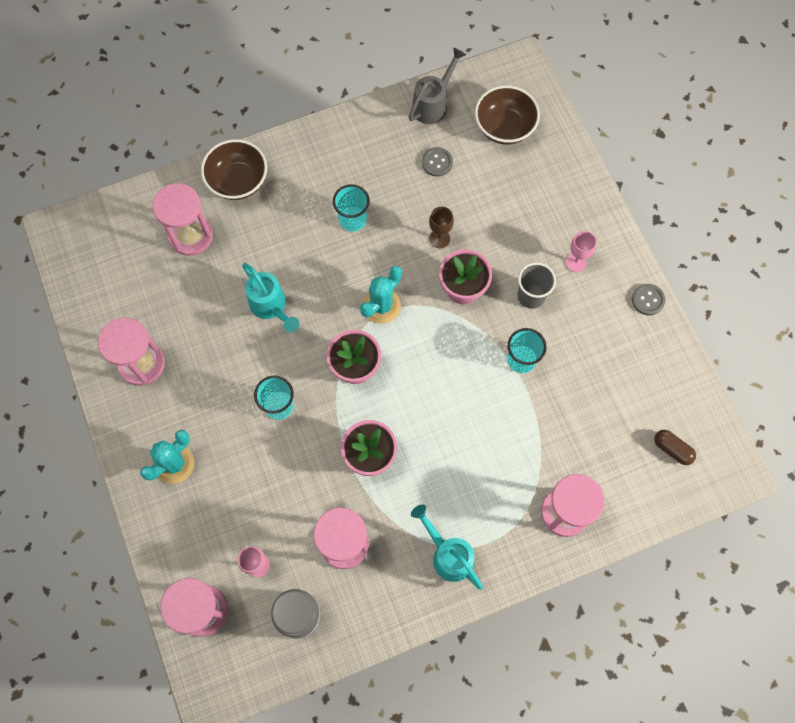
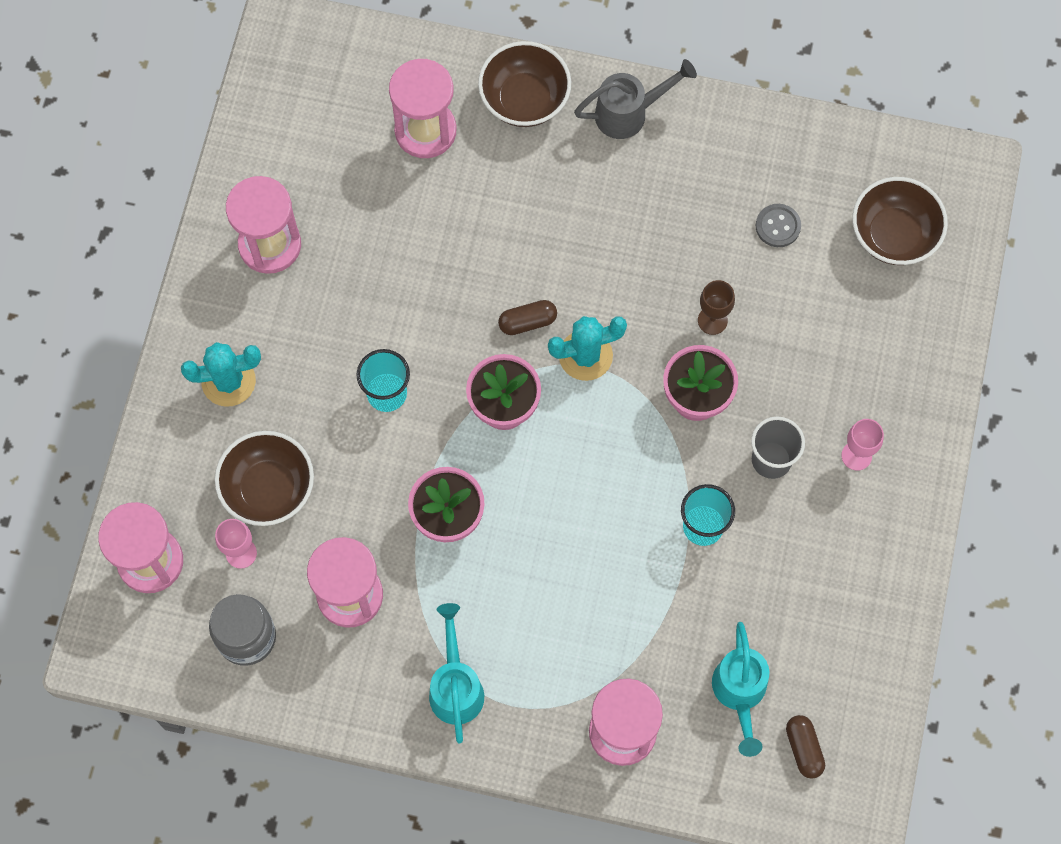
camera: 35 degrees right, 0 degrees up
turquoise watering can [242,263,299,332] -> turquoise watering can moved to [712,622,769,757]
turquoise cup [333,184,370,232] -> none
grey watering can [409,47,466,124] -> grey watering can moved to [574,59,697,139]
grey button [632,284,666,315] -> none
none -> brown bowl [215,431,314,526]
none -> brown capsule [498,300,557,335]

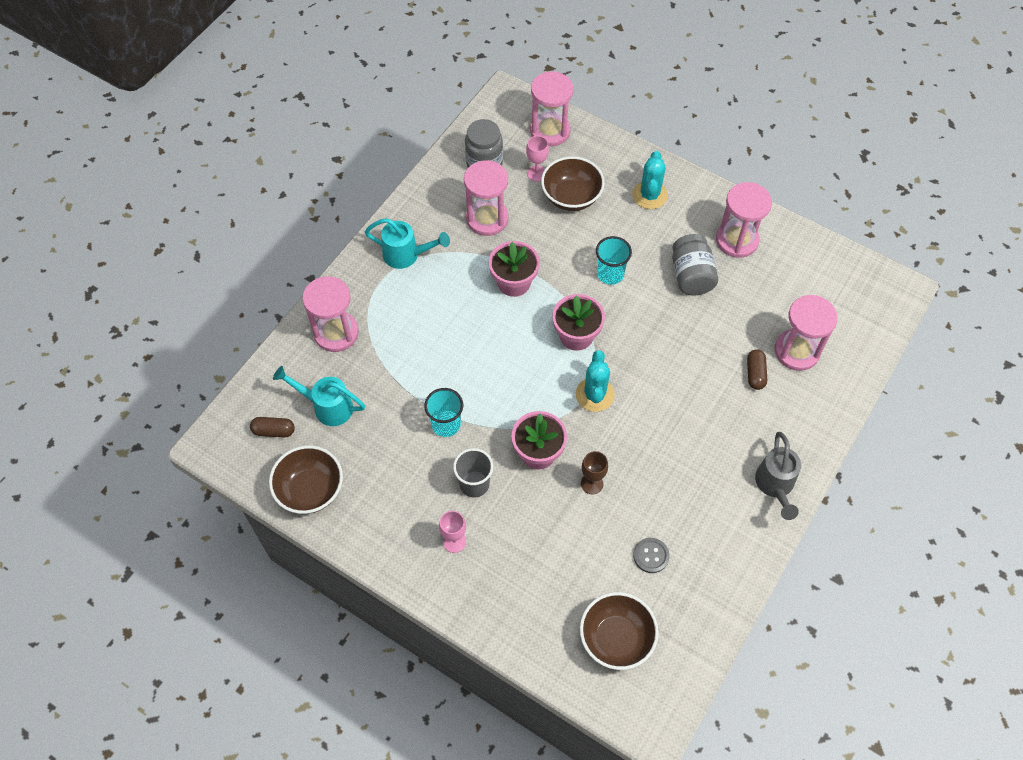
camera: 110 degrees right, 10 degrees down
brown bowl [478,41,571,127] -> brown bowl moved to [269,445,343,514]
brown capsule [498,300,557,335] -> brown capsule moved to [747,349,767,390]
none -> grey jar [672,234,718,295]

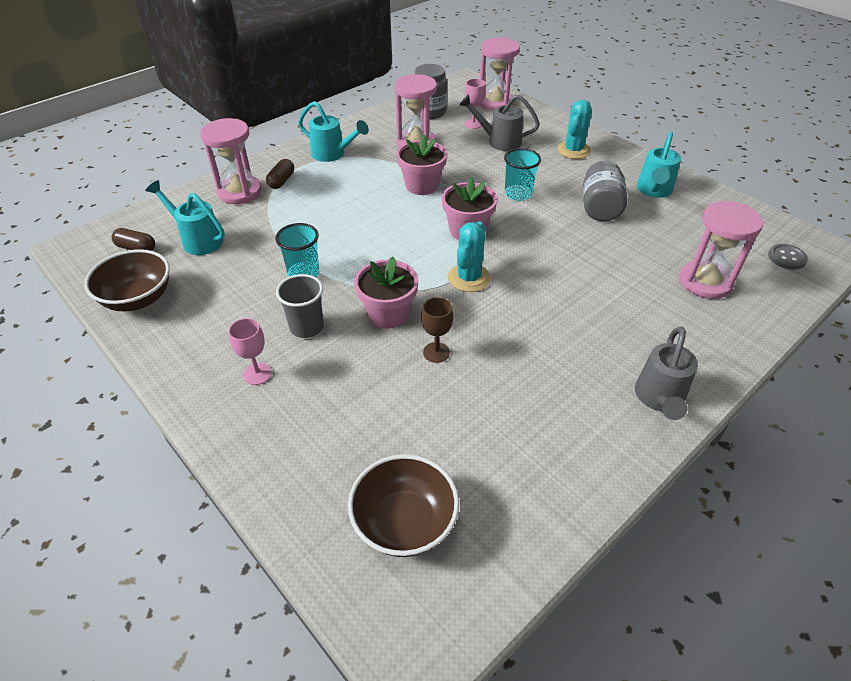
camera: 15 degrees right, 15 degrees down
brown bowl [541,156,605,211] -> grey watering can [459,94,540,151]
grey button [633,538,670,573] -> grey button moved to [768,244,808,270]
pink hourglass [716,182,772,258] -> turquoise watering can [637,132,681,198]
brown capsule [747,349,767,390] -> brown capsule moved to [266,159,294,189]

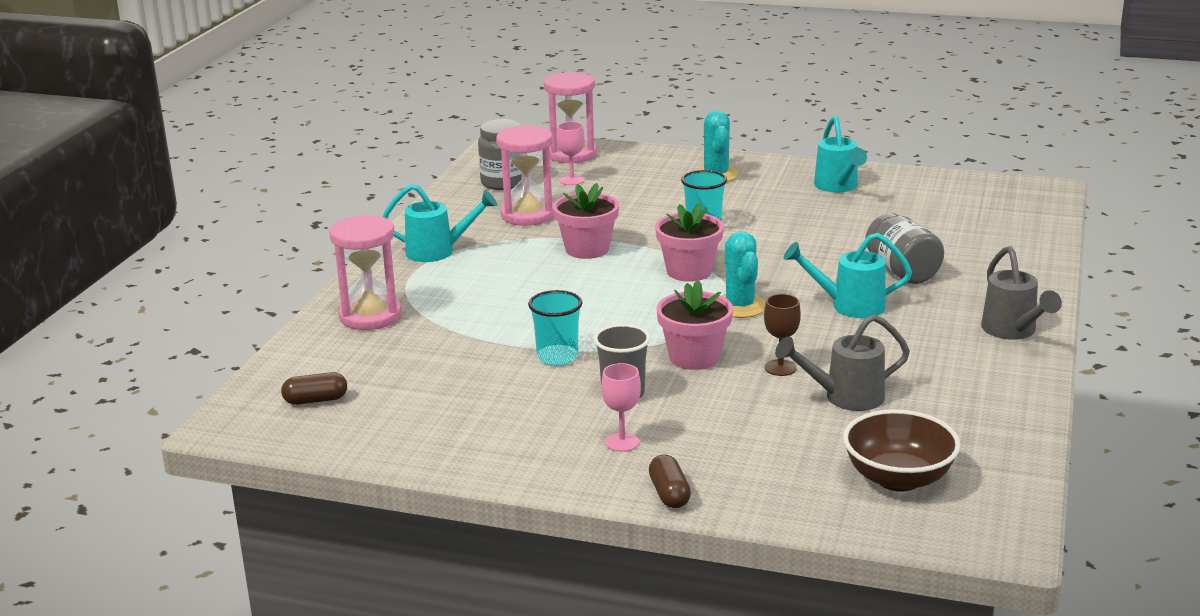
camera: 30 degrees left, 20 degrees down
brown bowl [84,249,170,311] -> none
turquoise watering can [145,180,225,255] -> turquoise watering can moved to [783,233,912,318]
brown capsule [266,159,294,189] -> brown capsule moved to [649,454,691,508]
grey watering can [459,94,540,151] -> grey watering can moved to [775,314,910,411]
grey jar [583,161,628,221] -> grey jar moved to [866,213,944,284]
pink hourglass [680,201,763,299] -> none
grey button [768,244,808,270] -> none

